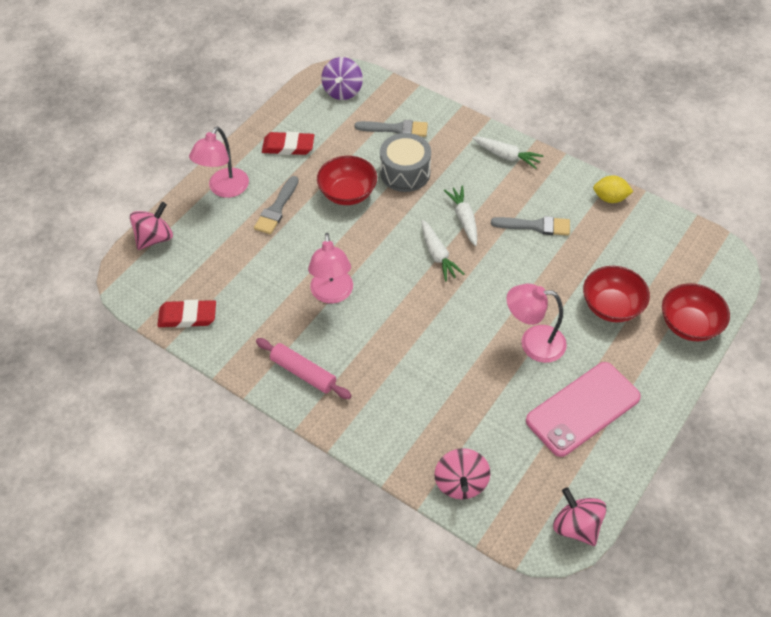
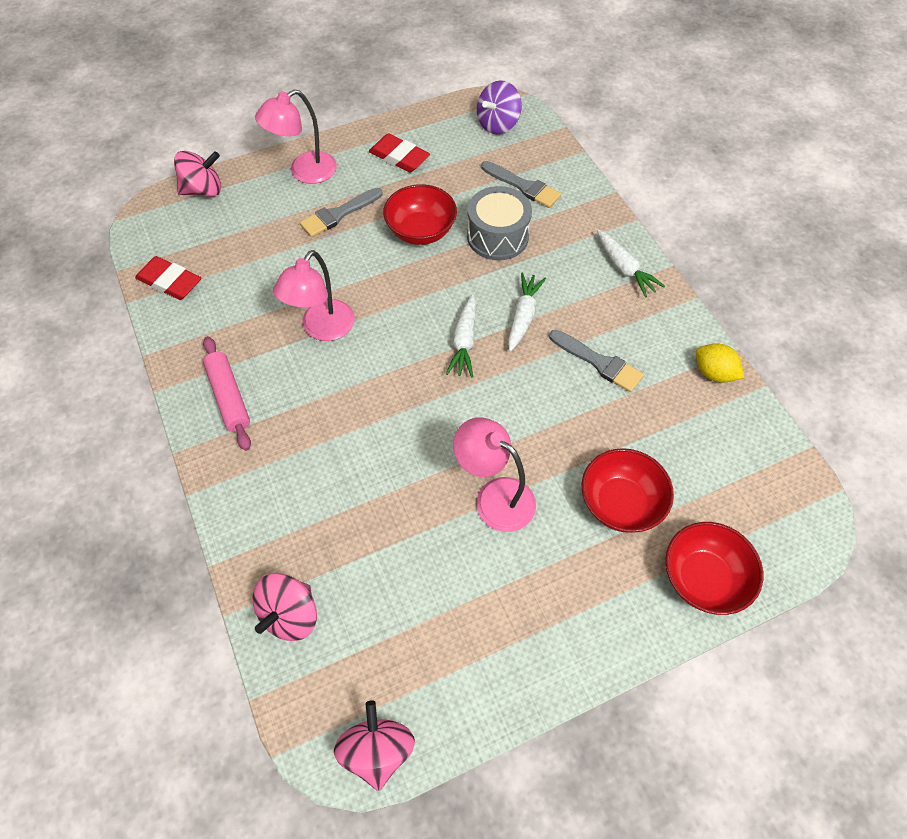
camera: 30 degrees right, 5 degrees up
pink phone [526,362,641,457] -> none

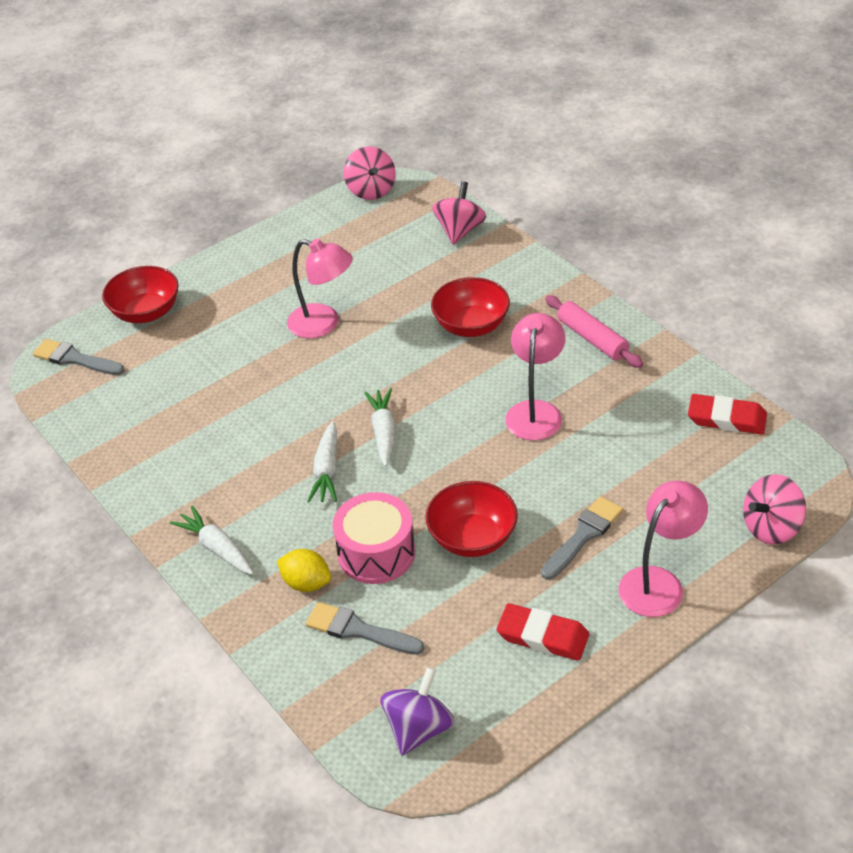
camera: 170 degrees right, 15 degrees down
grey drum [467,186,532,260] -> pink drum [333,492,415,584]
grey brush [549,330,644,392] -> grey brush moved to [33,339,125,375]
red bowl [582,448,674,533] -> red bowl moved to [431,277,510,337]
yellow lemon [696,343,744,383] -> yellow lemon moved to [277,549,331,592]

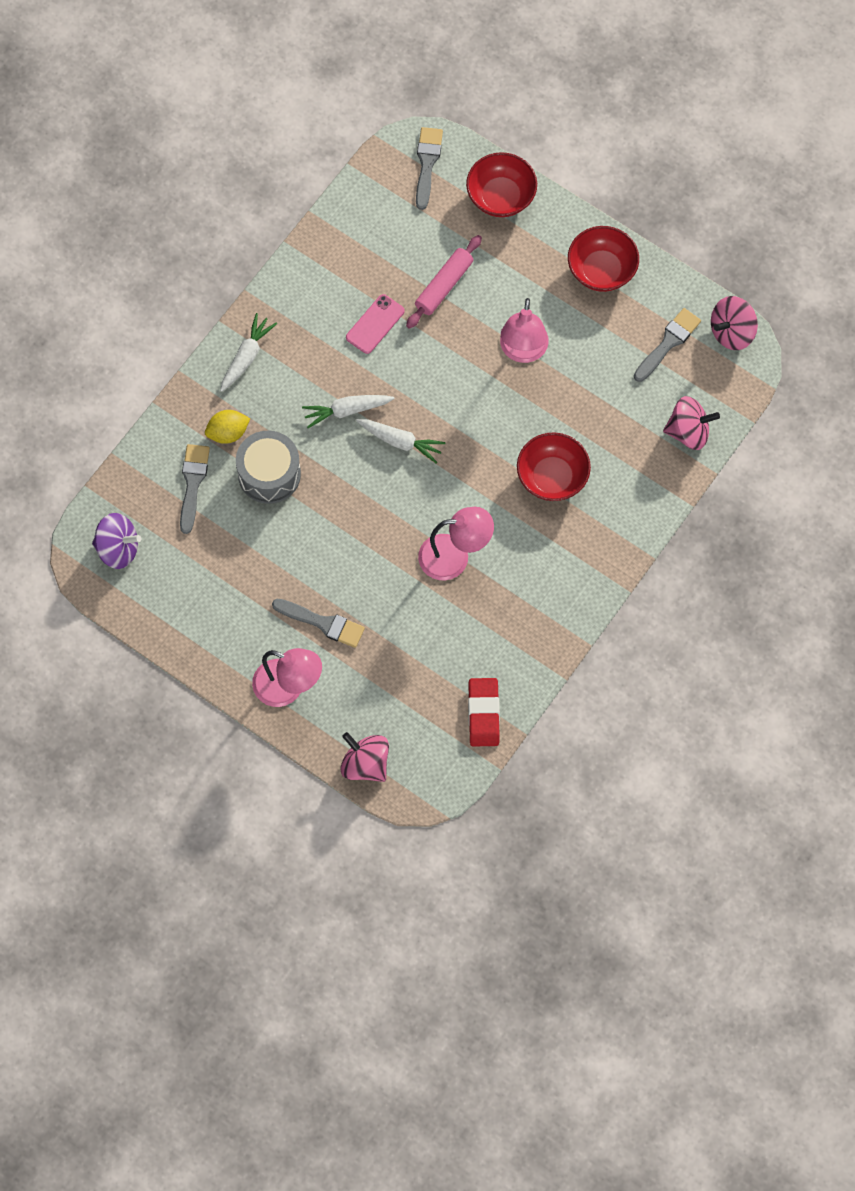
camera: 70 degrees right, 25 degrees up
yellow lemon [277,549,331,592] -> yellow lemon turned 60 degrees clockwise [205,410,251,444]
pink drum [333,492,415,584] -> grey drum [236,430,301,504]
white carrot [364,388,396,466] -> white carrot turned 45 degrees clockwise [356,419,445,463]
red bowl [425,481,518,557] -> red bowl moved to [568,226,639,292]
red eraser [497,603,589,661] -> none
pink rolling pin [545,295,643,368] -> pink rolling pin moved to [406,235,482,329]
none -> pink phone [346,294,405,354]
none -> grey brush [634,308,701,382]

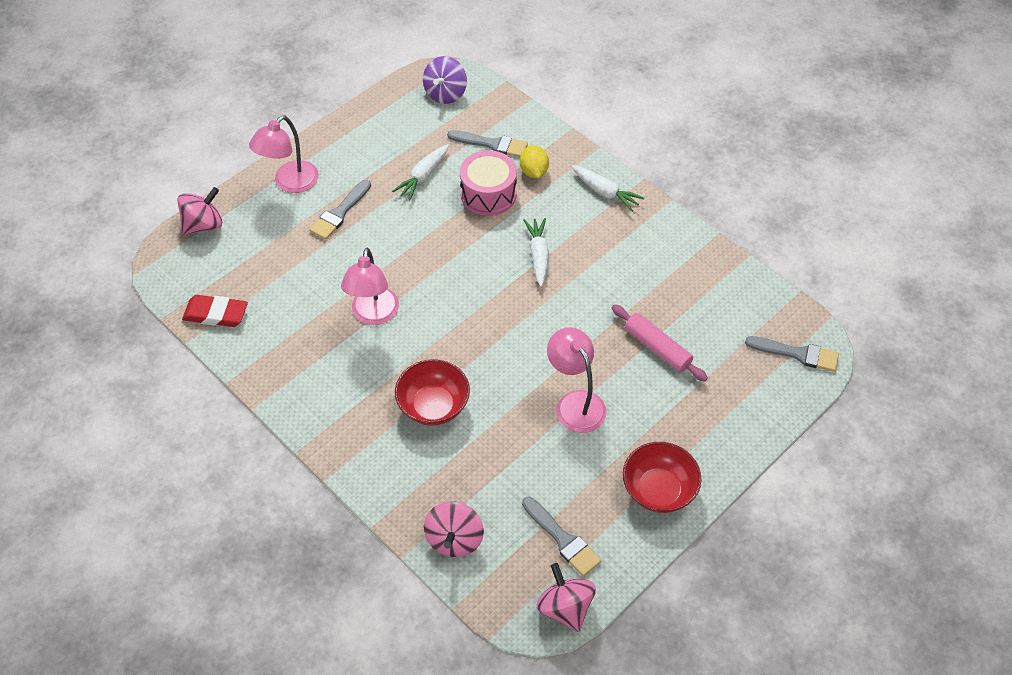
camera: 100 degrees right, 15 degrees down
grey drum [236,430,301,504] -> pink drum [460,150,517,216]
pink phone [346,294,405,354] -> none
white carrot [356,419,445,463] -> white carrot moved to [392,144,449,200]
red bowl [466,152,537,217] -> none
pink lamp [500,298,549,363] -> pink lamp turned 45 degrees clockwise [547,327,607,433]

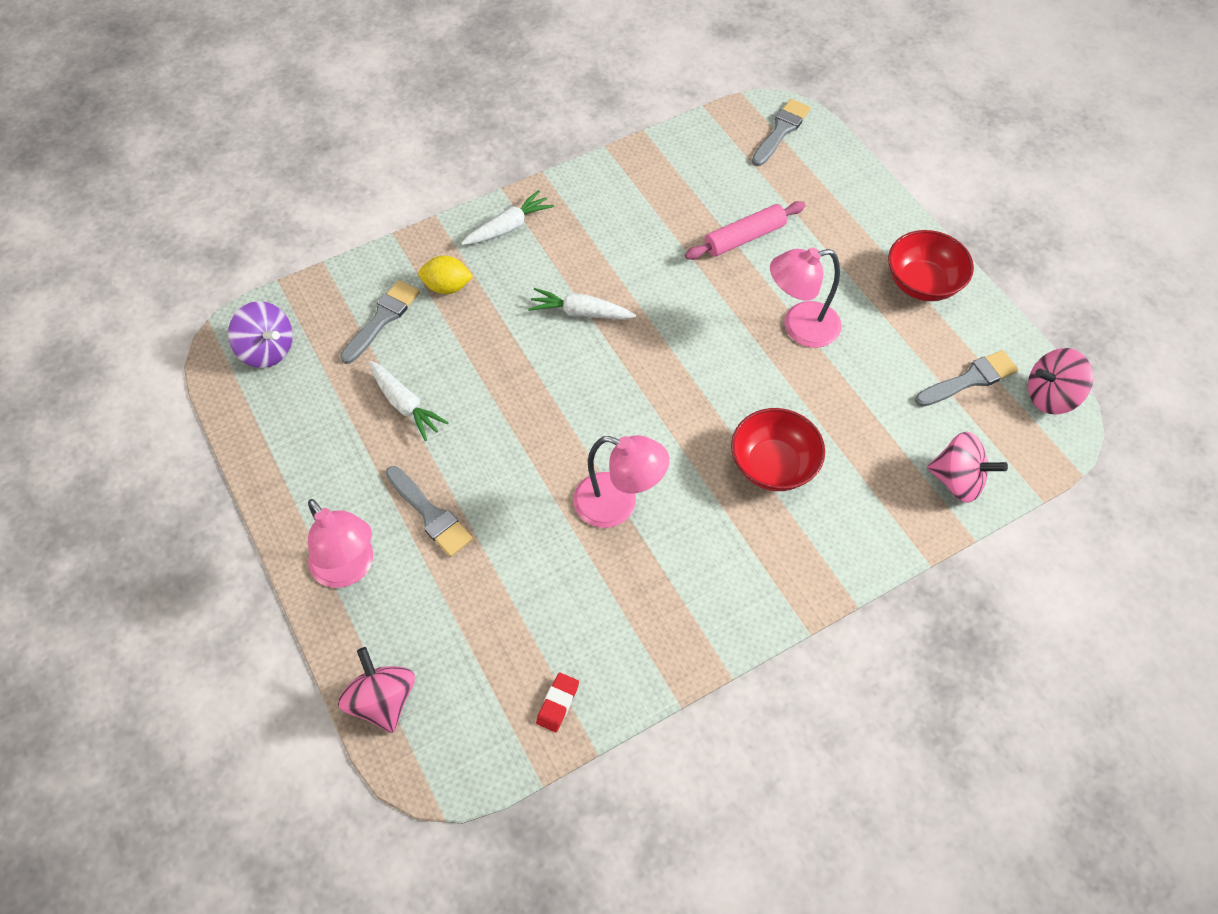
camera: 75 degrees left, 5 degrees up
red eraser [182,295,248,327] -> red eraser [536,672,579,732], size x0.60
pink drum [460,150,517,216] -> none

